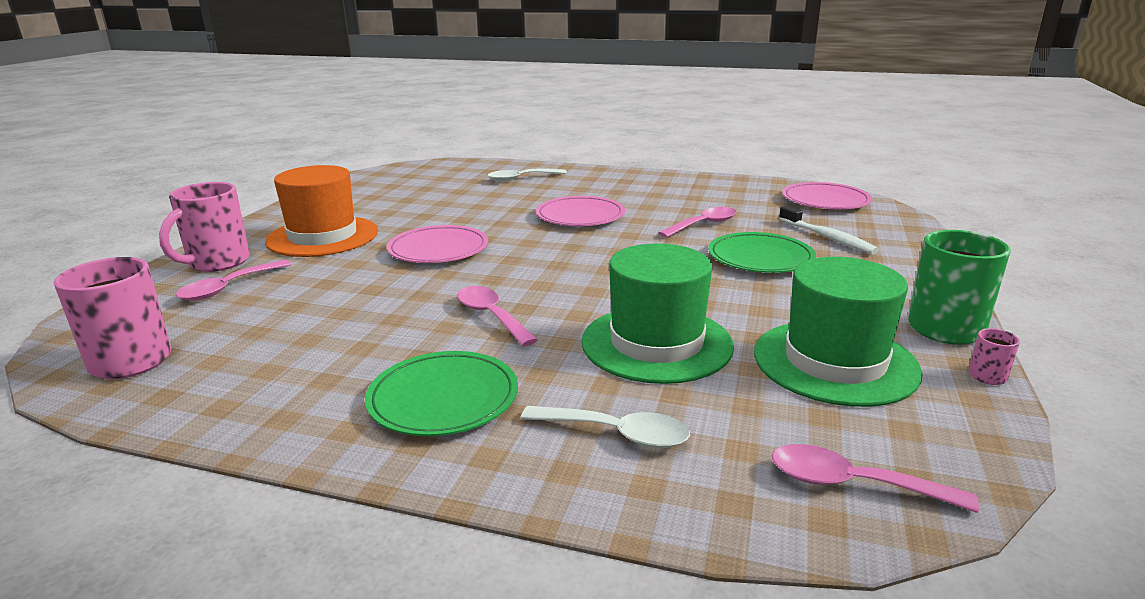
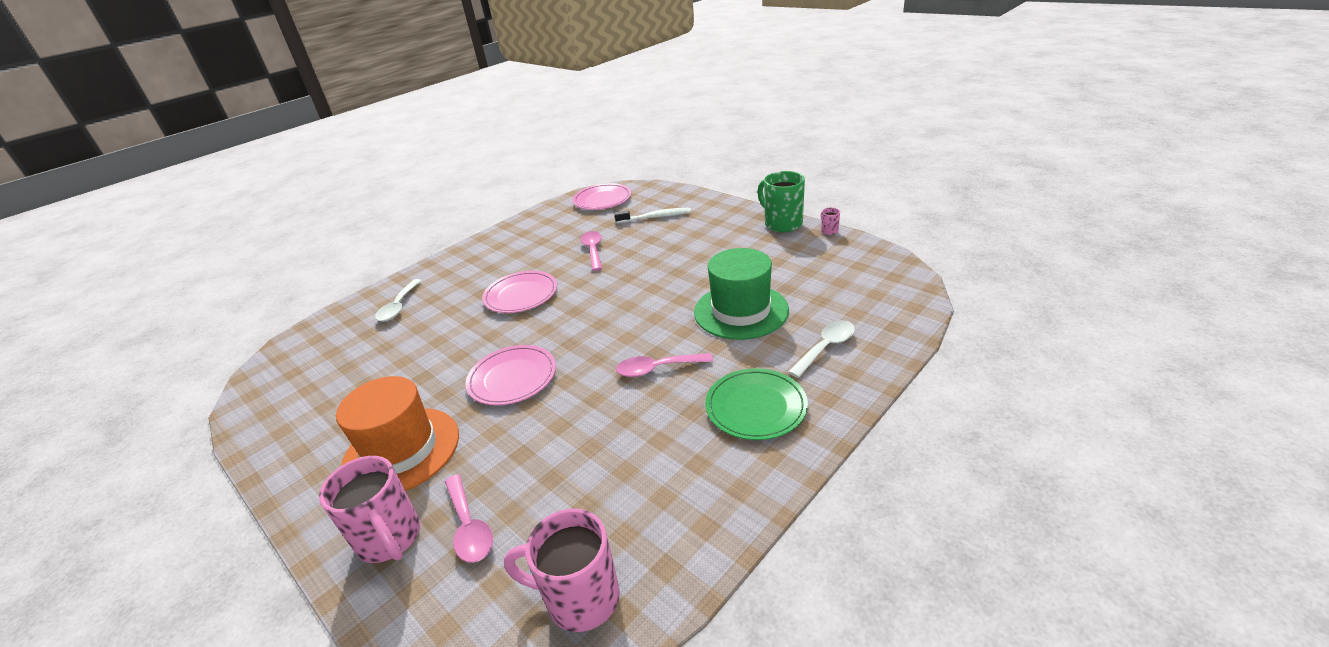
camera: 60 degrees left, 10 degrees up
green plate [708,232,816,273] -> none
green hat [754,257,923,407] -> none
pink spoon [772,444,979,513] -> none

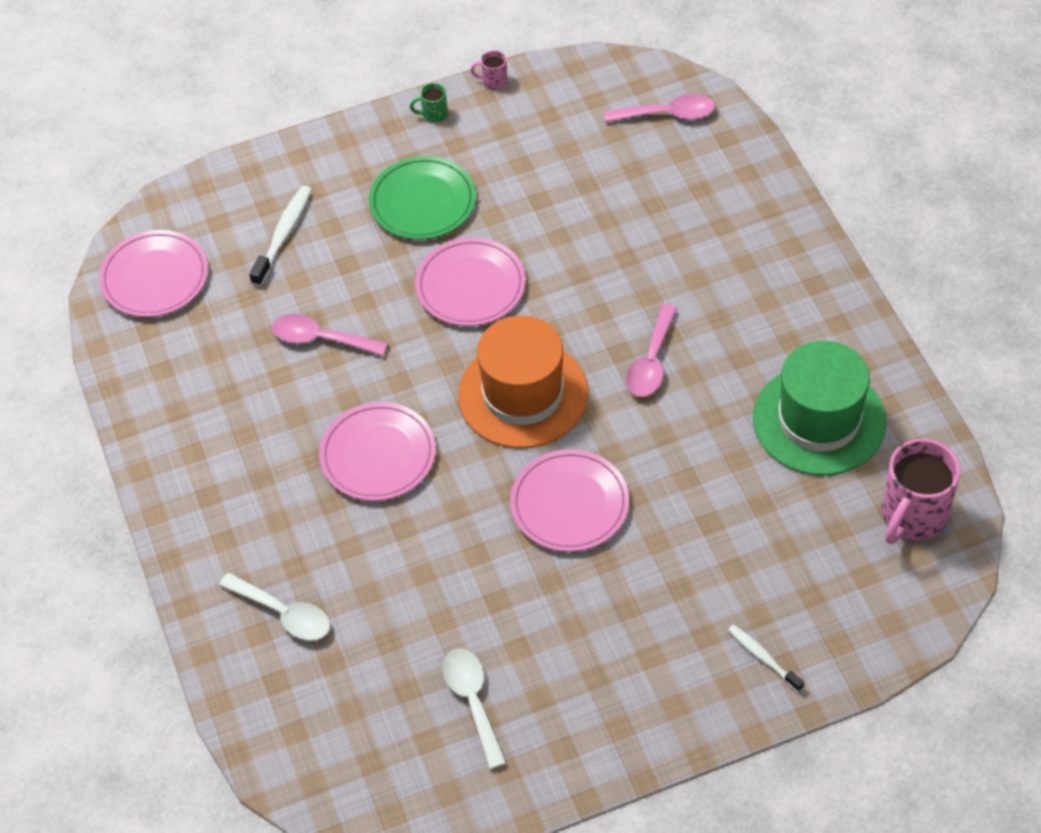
camera: 65 degrees left, 20 degrees up
pink mug [319,456,420,563] -> white toothbrush [728,625,804,692]
orange hat [336,376,459,491] -> orange hat moved to [458,315,588,449]
pink spoon [445,474,493,563] -> pink spoon moved to [604,94,715,122]
green hat [694,248,789,340] -> green hat moved to [753,341,887,476]
green plate [705,368,808,440] -> green plate moved to [369,156,476,240]
green mug [757,171,805,232] -> green mug [410,83,448,123], size x0.44
white spoon [788,320,855,378] -> white spoon moved to [443,648,507,769]
none -> pink plate [415,238,526,326]

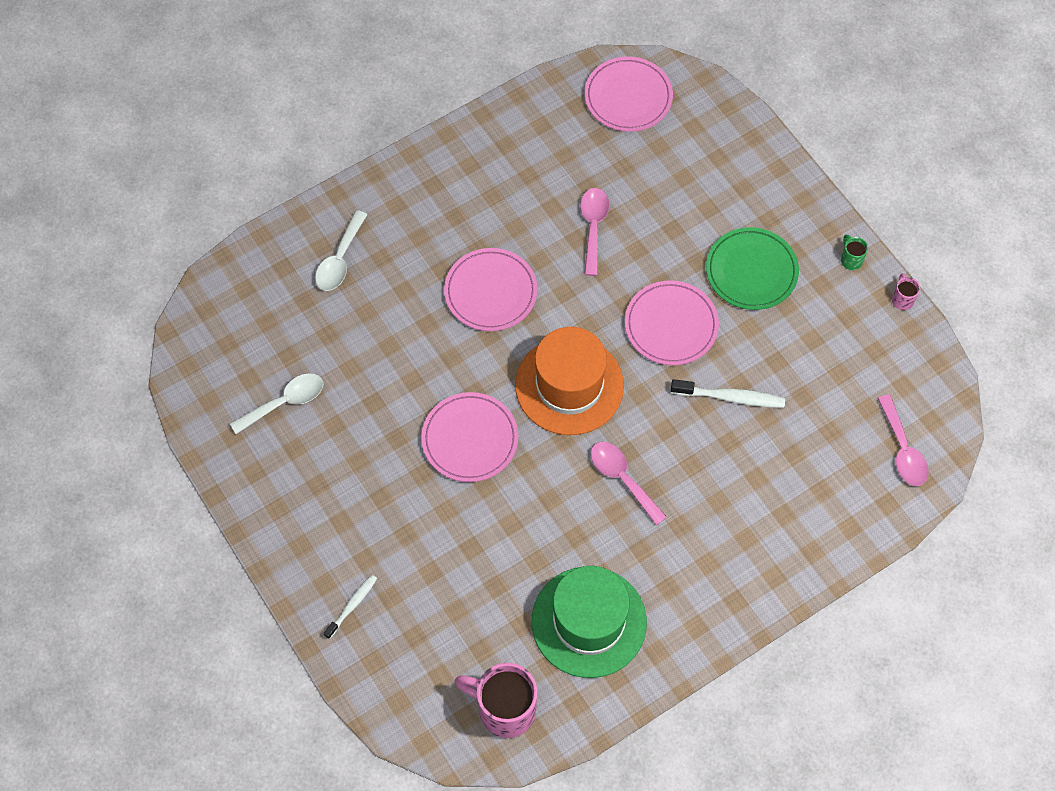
camera: 75 degrees right, 10 degrees up
white toothbrush [249,186,312,286] -> white toothbrush moved to [671,379,785,408]
pink spoon [626,304,678,397] -> pink spoon turned 45 degrees clockwise [591,442,667,525]

